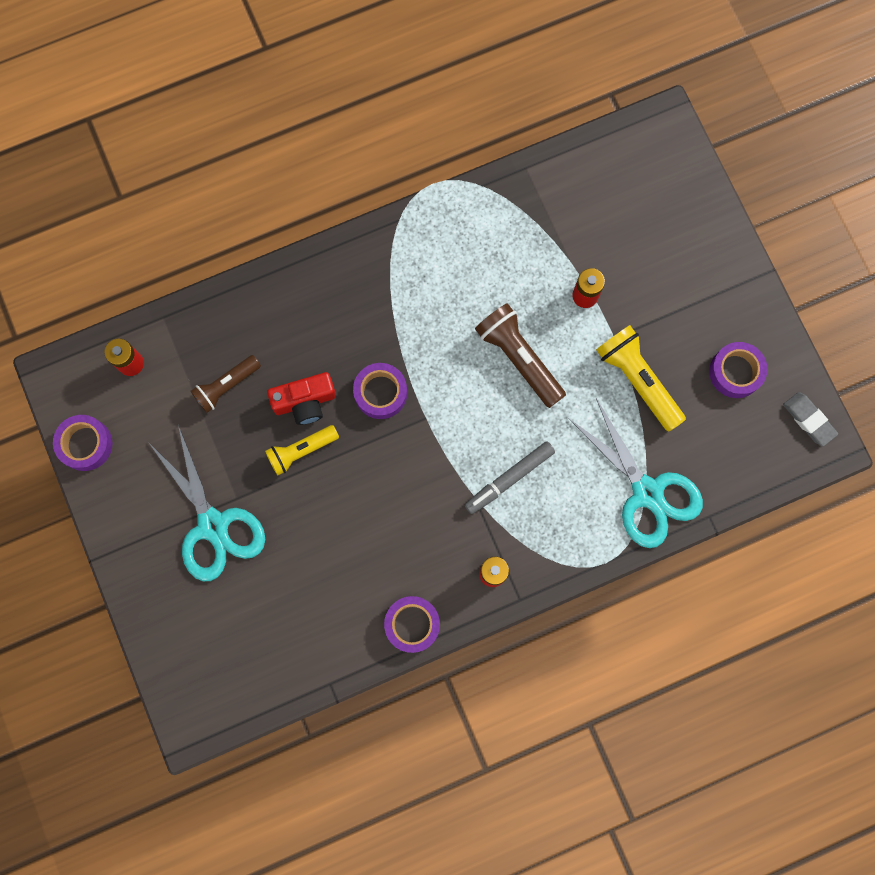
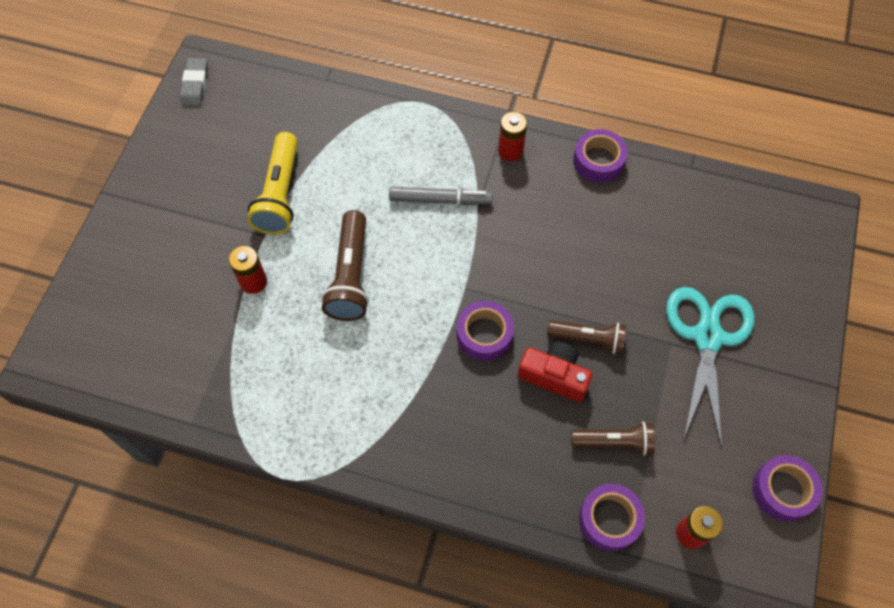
camera: 140 degrees left, 15 degrees down
yellow flashlight [265,425,339,476] -> brown flashlight [547,320,627,354]
turquoise scissors [568,398,703,548] -> none
purple tape [709,342,767,398] -> purple tape moved to [579,484,645,551]

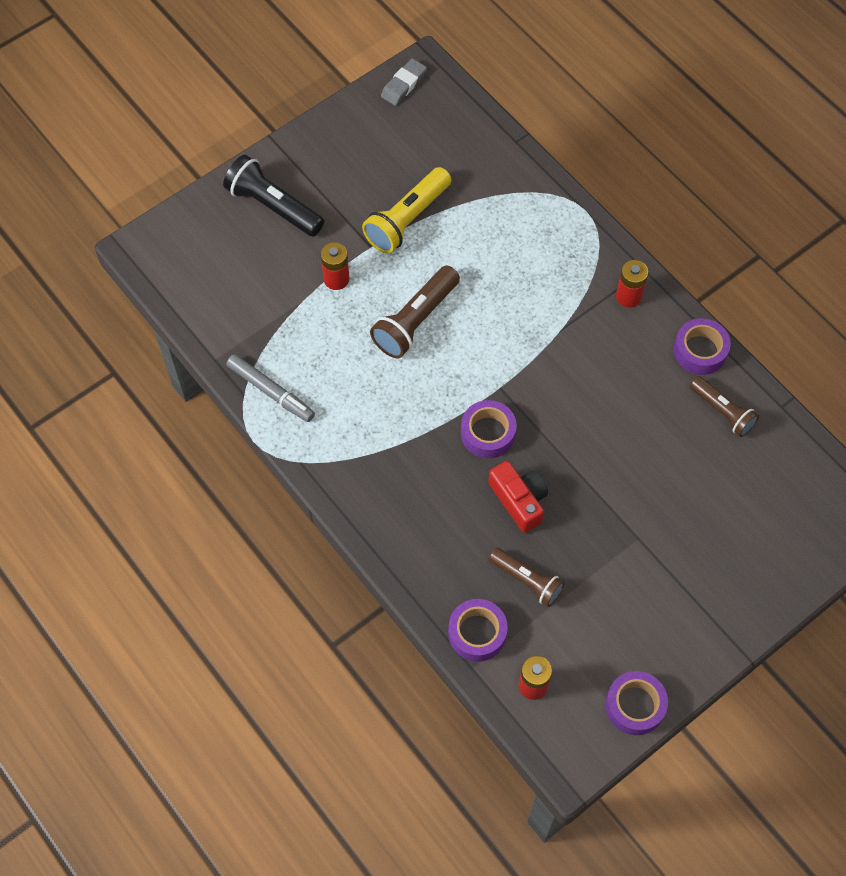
camera: 35 degrees right, 0 degrees up
grey marker [389,187,493,205] -> grey marker moved to [226,354,315,422]
brown flashlight [547,320,627,354] -> brown flashlight moved to [690,376,759,437]
turquoise scissors [666,287,754,447] -> none
none -> black flashlight [223,155,324,236]

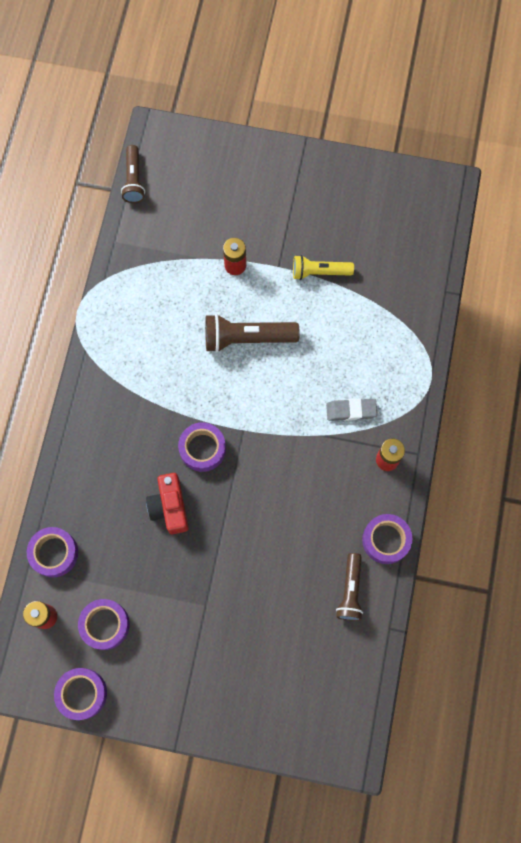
camera: 50 degrees right, 10 degrees up
black flashlight [223,155,324,236] -> none
grey marker [226,354,315,422] -> none
yellow flashlight [362,167,451,254] -> yellow flashlight [293,255,354,280], size x0.66
grey eraser [381,59,427,106] -> grey eraser moved to [326,398,377,421]
red camera [488,461,548,533] -> red camera turned 150 degrees clockwise [146,473,189,535]
brown flashlight [489,548,564,607] -> brown flashlight moved to [121,145,145,203]
none -> purple tape [78,599,130,650]

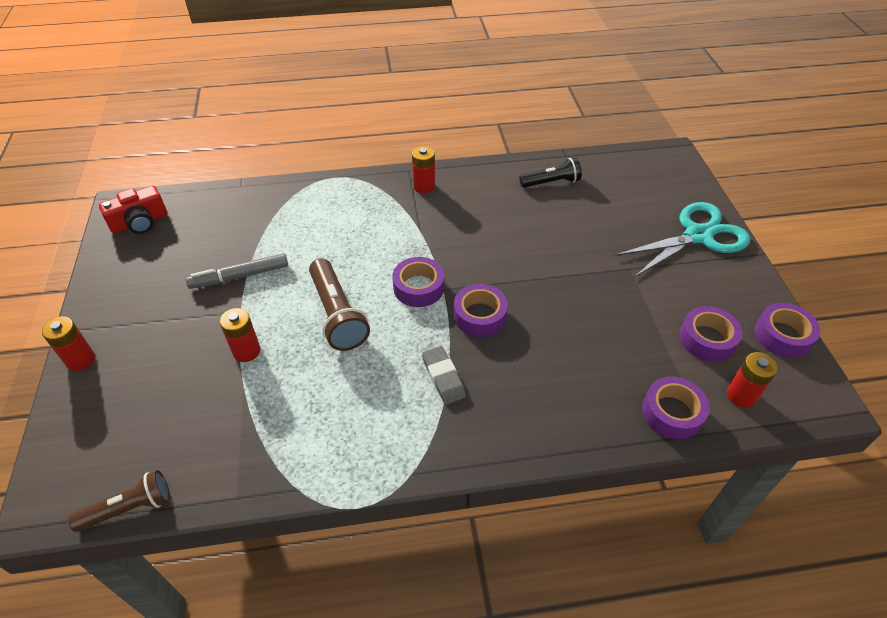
camera: 110 degrees left, 25 degrees down
red camera [146,473,189,535] -> red camera moved to [99,186,167,234]
yellow flashlight [293,255,354,280] -> grey marker [186,253,288,289]
grey eraser [326,398,377,421] -> grey eraser moved to [422,346,466,405]
brown flashlight [336,553,363,621] -> black flashlight [519,158,582,188]
purple tape [362,514,412,564] -> purple tape moved to [392,257,444,307]
none -> red battery [42,316,95,371]
none -> turquoise scissors [614,202,750,277]

